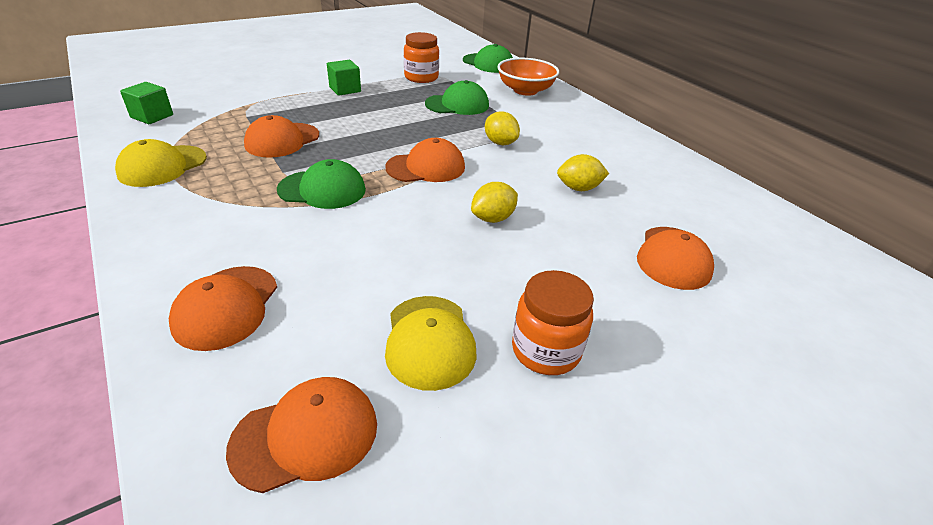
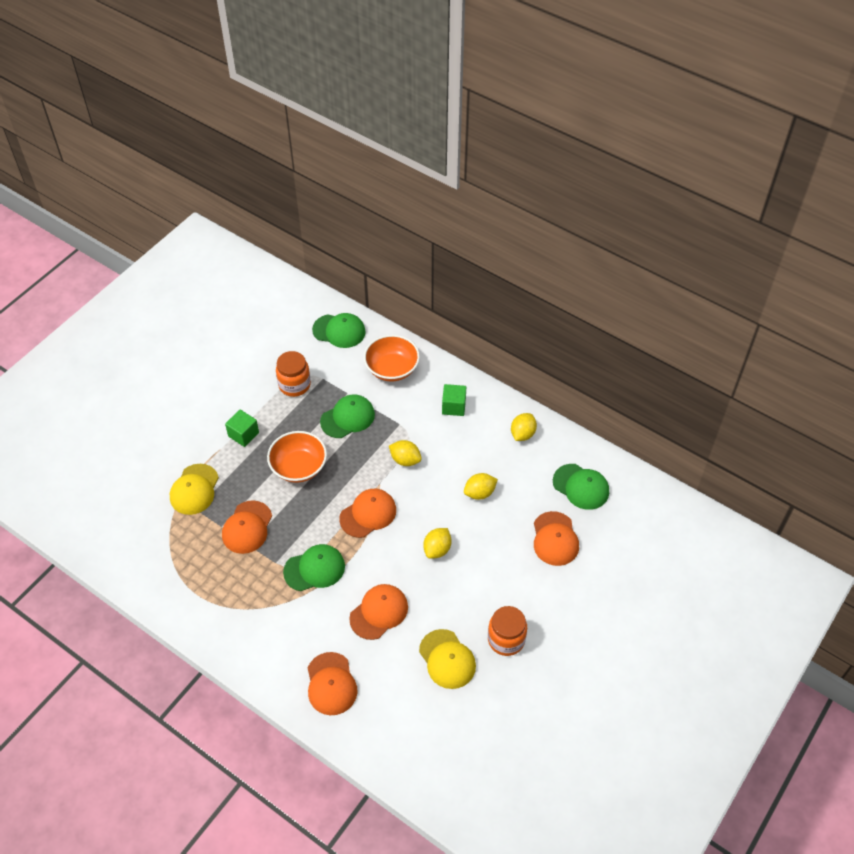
camera: 20 degrees left, 15 degrees up
yellow cap [115,139,207,187] -> yellow cap moved to [170,464,219,515]
green cube [120,82,173,124] -> green cube moved to [442,384,466,416]
orange cap [226,377,377,493] -> orange cap moved to [349,584,408,640]
none -> orange bowl [267,431,327,483]
none -> yellow lemon [511,413,537,441]
none -> green cap [553,464,609,510]

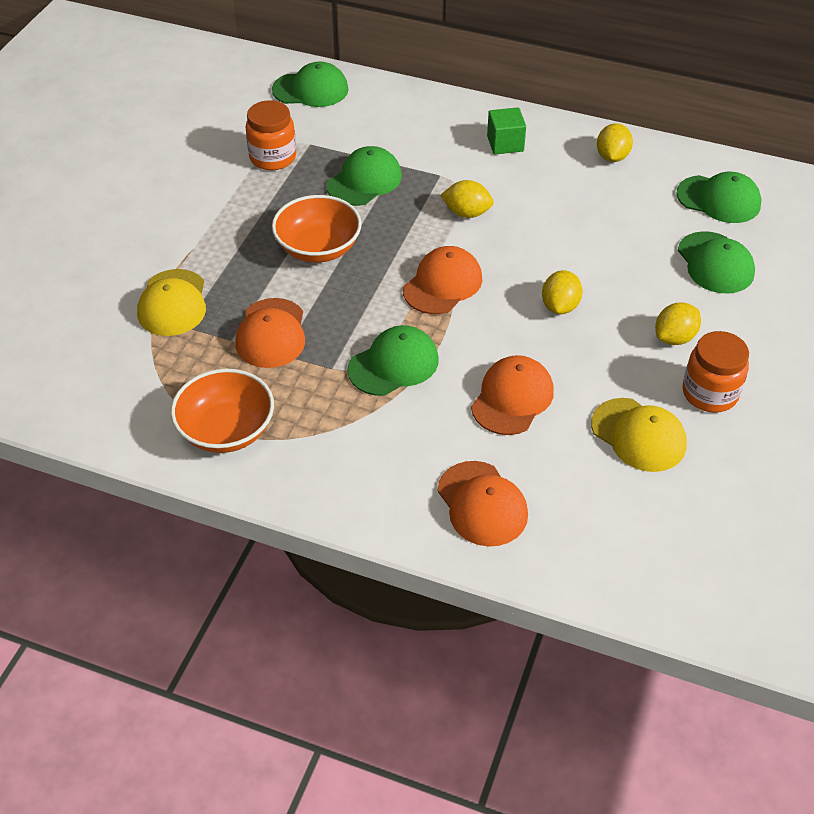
camera: 15 degrees left, 5 degrees down
green cube [225,410,259,447] -> none
orange bowl [364,335,420,382] -> orange bowl moved to [171,369,274,453]
yellow lemon [464,473,498,500] -> yellow lemon moved to [655,302,701,345]
orange cap [534,511,579,566] -> green cap [678,231,755,293]

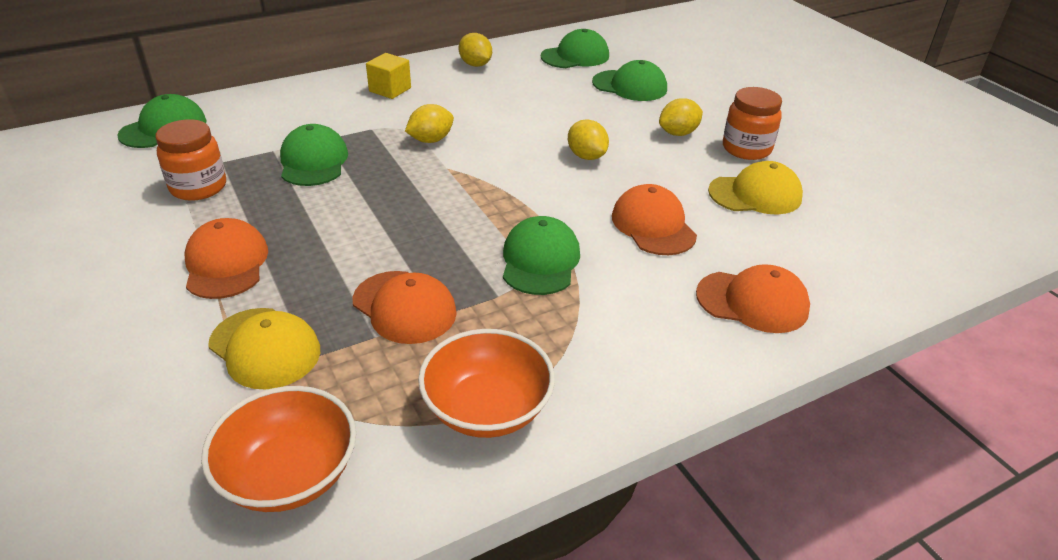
camera: 50 degrees left, 10 degrees down
orange bowl [272,195,362,263] -> orange bowl moved to [201,386,356,512]
orange cap [403,246,482,314] -> orange cap moved to [185,218,268,299]
green cube [487,107,526,154] -> yellow cube [366,53,411,99]
yellow lemon [655,302,701,345] -> yellow lemon turned 60 degrees clockwise [659,98,703,136]

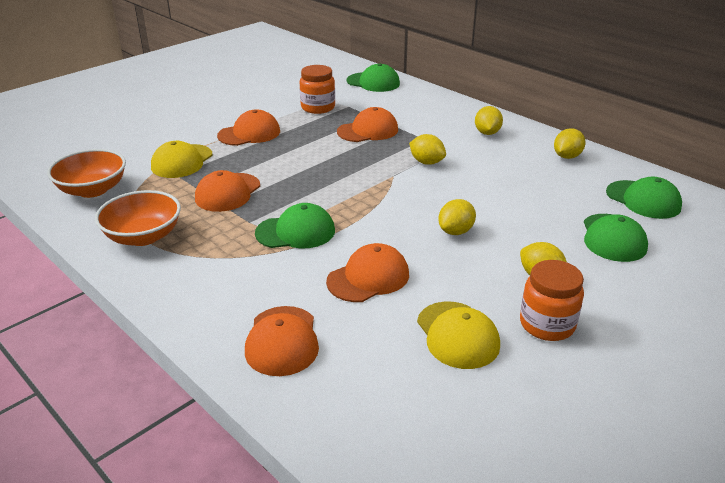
camera: 75 degrees right, 5 degrees down
green cap [280,124,348,186] -> orange cap [337,107,398,142]
yellow cube [366,53,411,99] -> yellow lemon [475,106,503,135]

